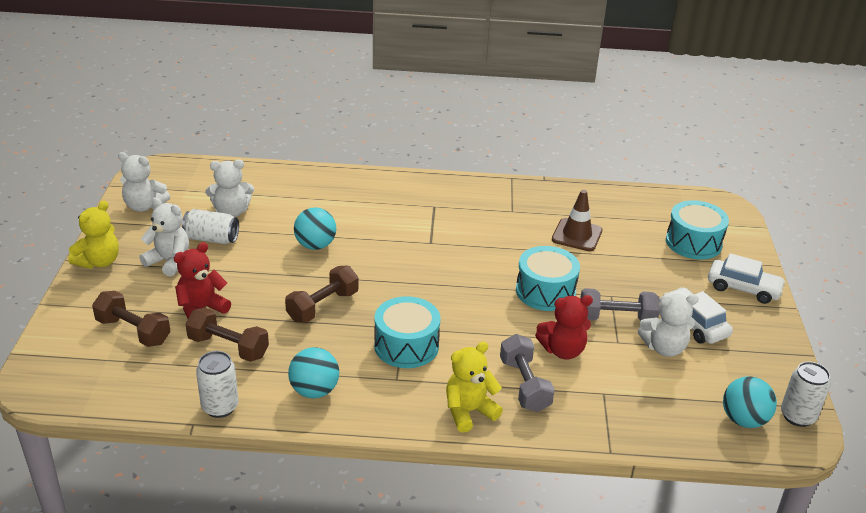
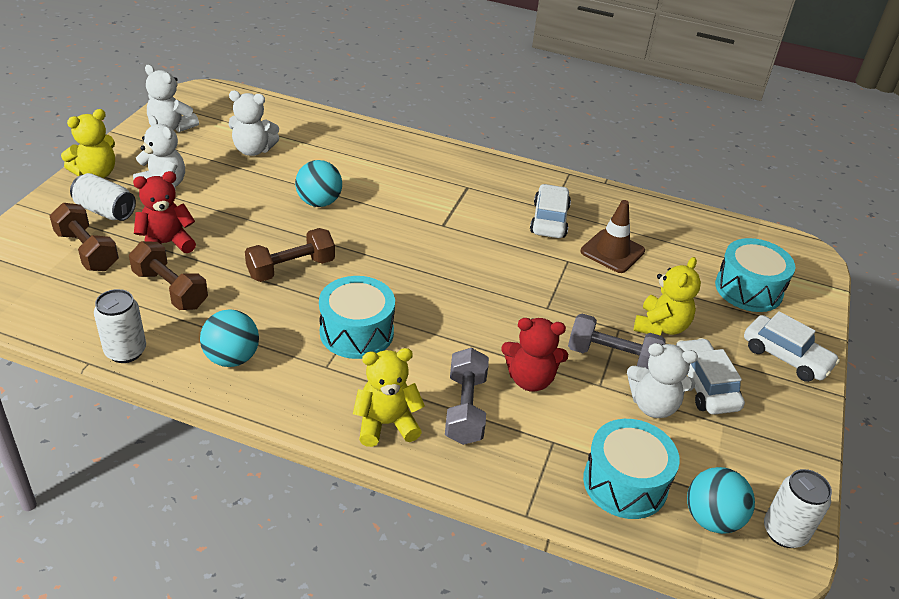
camera: 15 degrees right, 5 degrees up
white can [182,209,239,244] -> white can moved to [70,173,136,221]
turquoise drum [516,246,580,311] -> turquoise drum moved to [583,419,680,519]
none -> white car [530,184,571,238]
none -> yellow teddy bear [634,257,701,335]

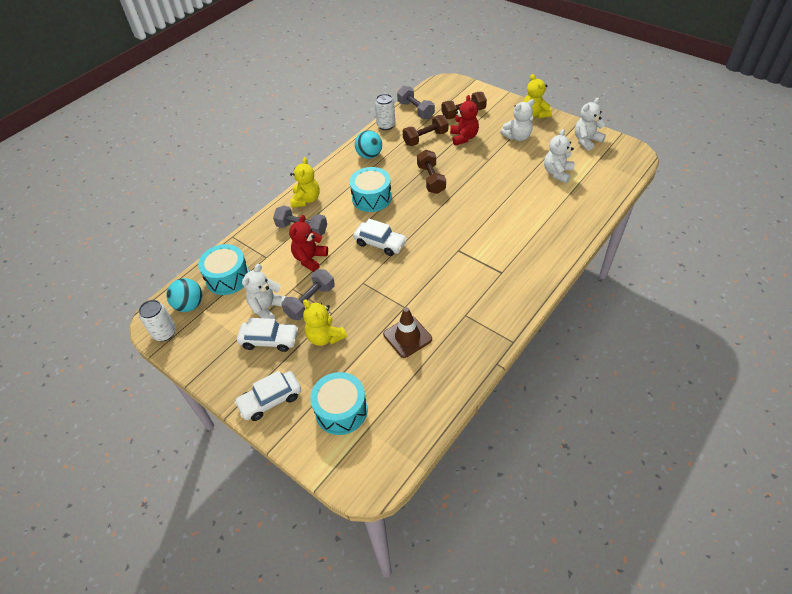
camera: 115 degrees right, 10 degrees up
white can [70,173,136,221] -> none
turquoise ball [295,160,342,207] -> none
white car [530,184,571,238] -> white car moved to [353,219,407,256]
none -> grey dumbbell [397,86,435,119]

